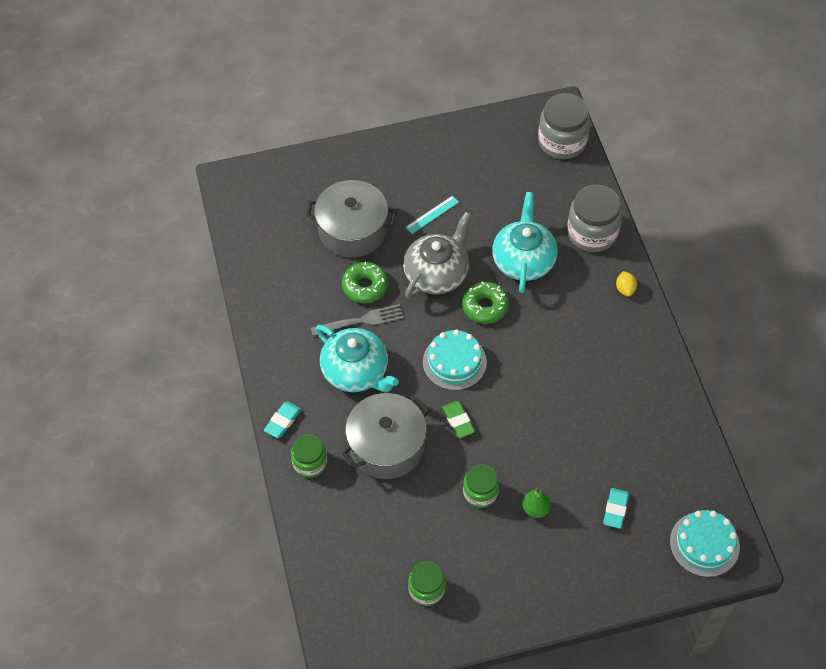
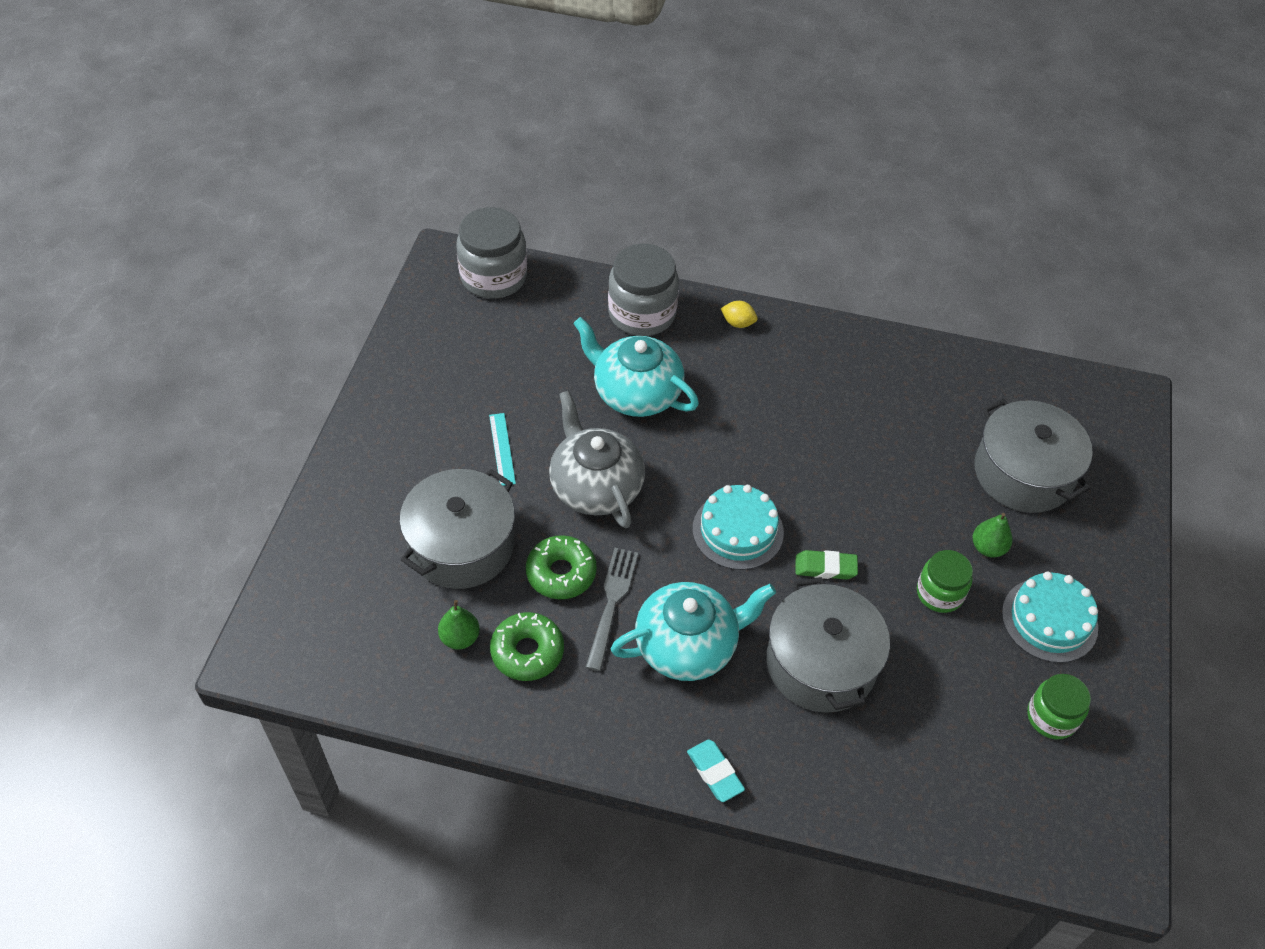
camera: 65 degrees left, 5 degrees down
green jar [291,434,327,478] -> none
green donut [462,281,509,324] -> green donut moved to [490,612,564,681]
turquoise eraser [603,488,629,529] -> grey pot [974,399,1093,513]
turquoise cake [670,510,740,577] -> turquoise cake moved to [1002,572,1098,663]
none -> green pear [438,600,480,649]

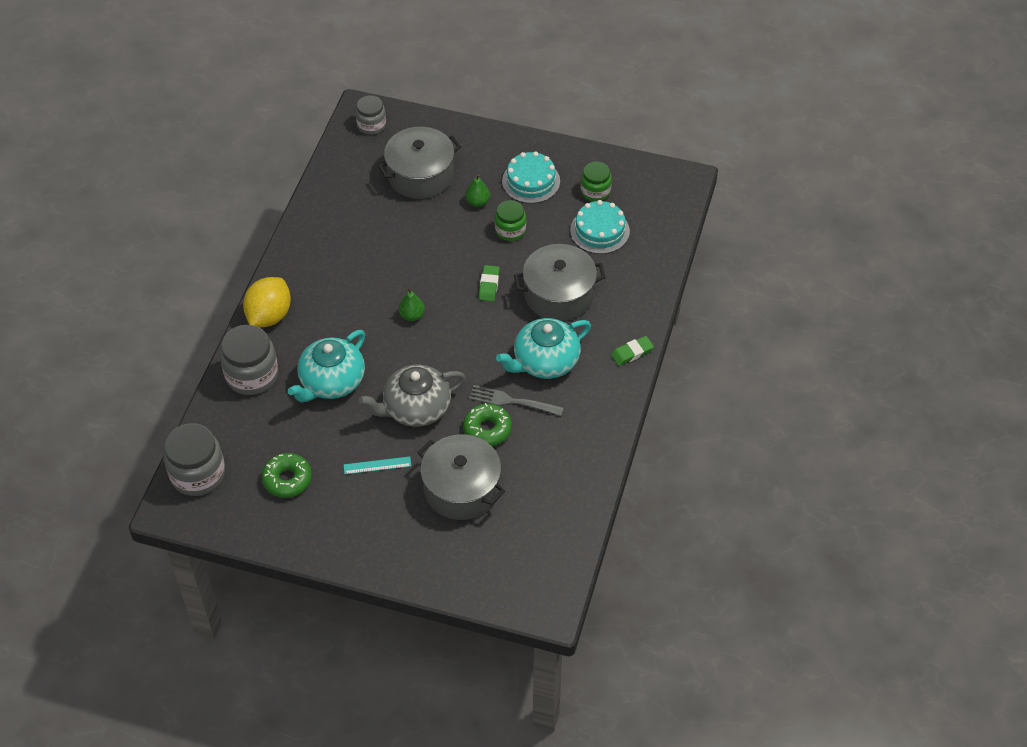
camera: 85 degrees left, 0 degrees up
green pear [438,600,480,649] -> green pear moved to [399,288,425,321]
green donut [490,612,564,681] -> green donut moved to [262,453,312,498]
turquoise teapot [611,582,776,681] -> turquoise teapot turned 105 degrees counterclockwise [496,318,591,379]
turquoise eraser [687,740,745,802] -> green eraser [611,336,654,366]
turquoise cake [693,485,784,570] -> turquoise cake moved to [570,200,630,254]
yellow lemon [720,301,758,328] -> yellow lemon [243,277,291,327], size x2.20
none -> grey jar [356,96,386,135]

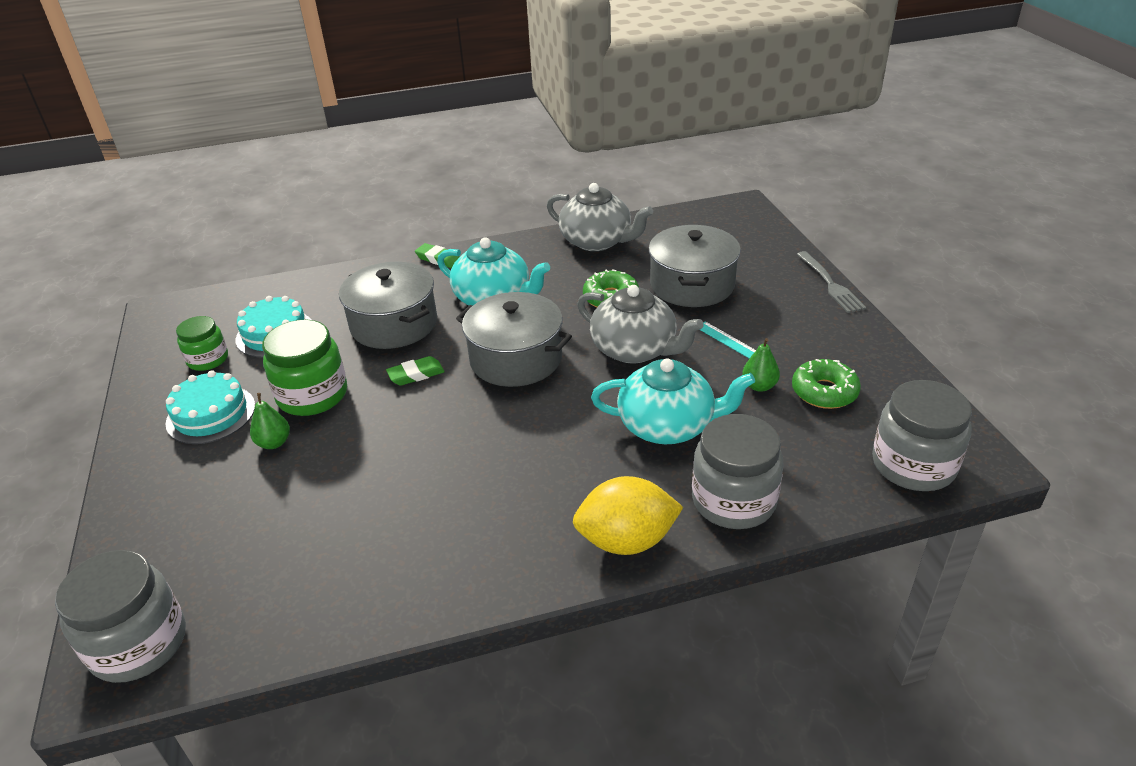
camera: 120 degrees left, 15 degrees down
grey jar [356,96,386,135] -> grey jar [55,550,186,683], size x1.63
grey pot [378,127,461,199] -> grey pot moved to [456,292,572,387]
green pear [399,288,425,321] -> green pear moved to [742,338,780,392]
grey fork [469,385,564,416] -> grey fork moved to [797,251,866,313]
green jar [495,200,526,241] -> green jar [262,320,347,416], size x1.63
none -> grey teapot [547,183,653,251]

